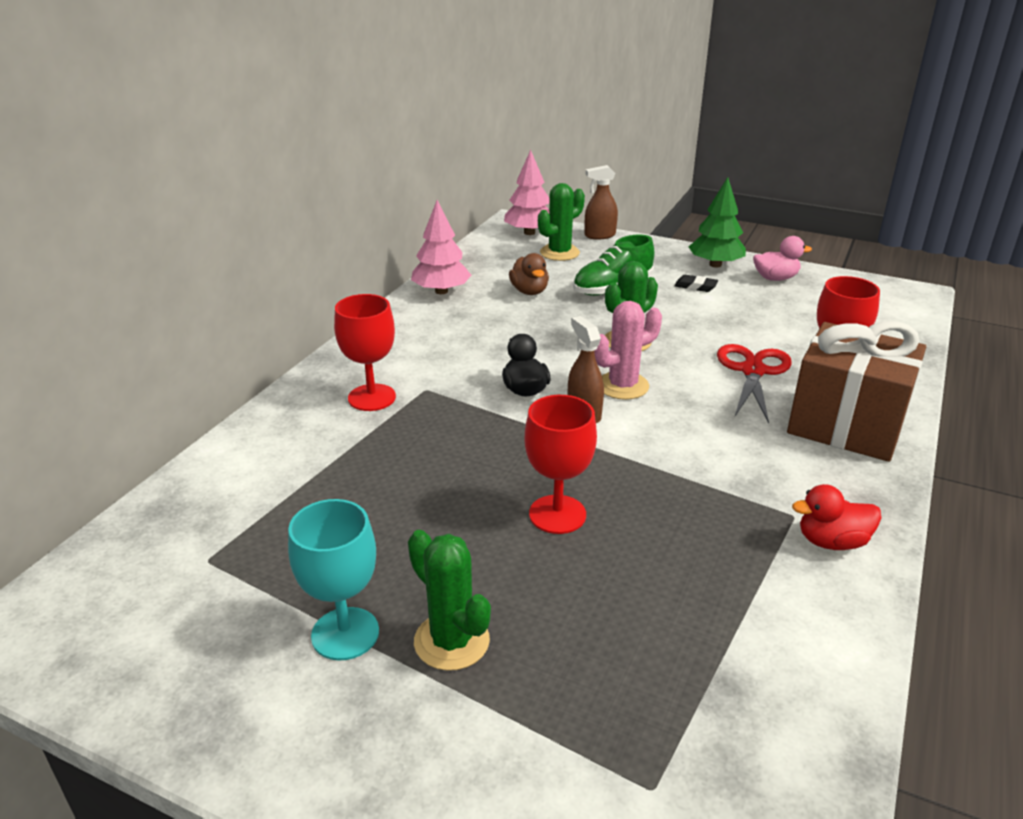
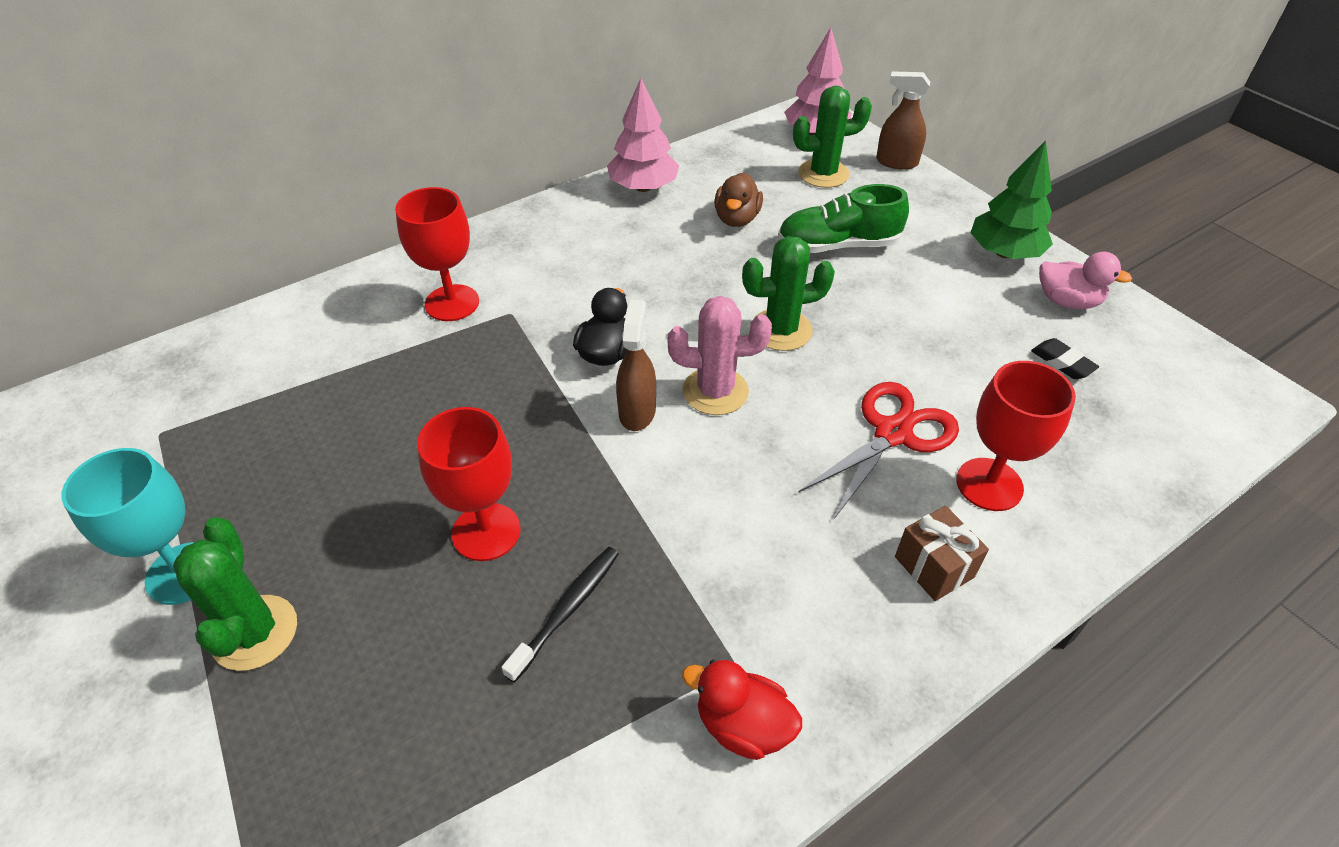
camera: 30 degrees right, 15 degrees up
black eraser [674,275,718,292] -> black eraser moved to [1031,338,1099,379]
brown gift [787,321,926,462] -> brown gift [895,506,989,601], size x0.44
none -> black toothbrush [501,547,619,683]

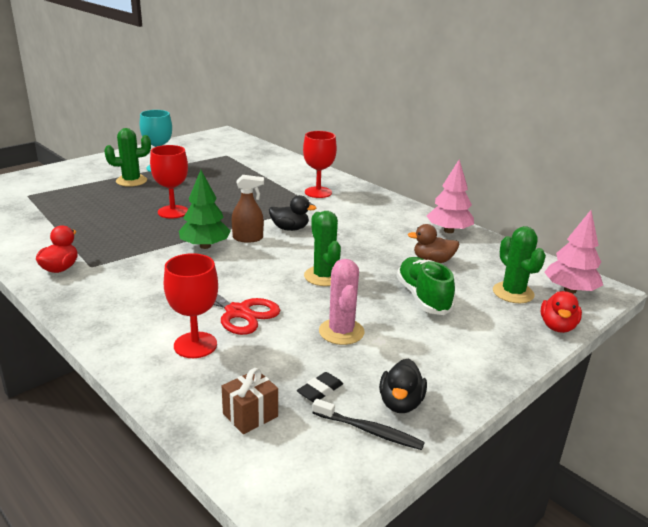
camera: 80 degrees right, 20 degrees down
black toothbrush [501,547,619,683] -> black toothbrush moved to [312,399,425,450]
pink cactus [668,296,772,415] -> pink cactus moved to [319,259,365,345]
brown spray bottle [876,72,930,170] -> red duck [541,291,582,333]
brown gift [895,506,989,601] -> brown gift moved to [222,368,278,434]
green tree [970,140,1053,259] -> green tree moved to [179,170,231,249]
pink duck [1039,252,1132,309] -> black duck [379,359,427,413]

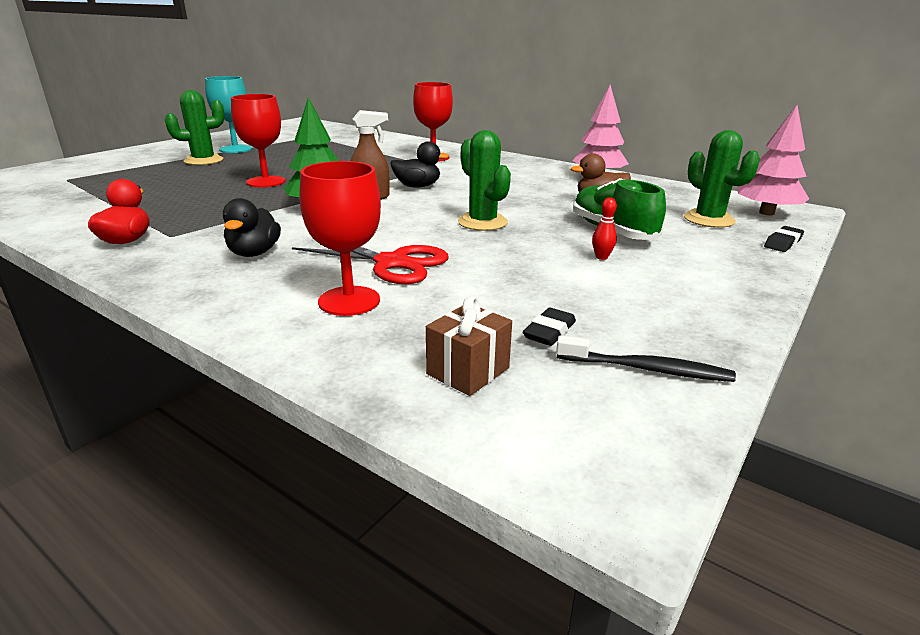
camera: 10 degrees left, 0 degrees up
pink cactus [319,259,365,345] -> none
black duck [379,359,427,413] -> black duck moved to [223,198,281,257]
red duck [541,291,582,333] -> black eraser [764,226,804,252]
none -> red bowling pin [592,197,617,260]

